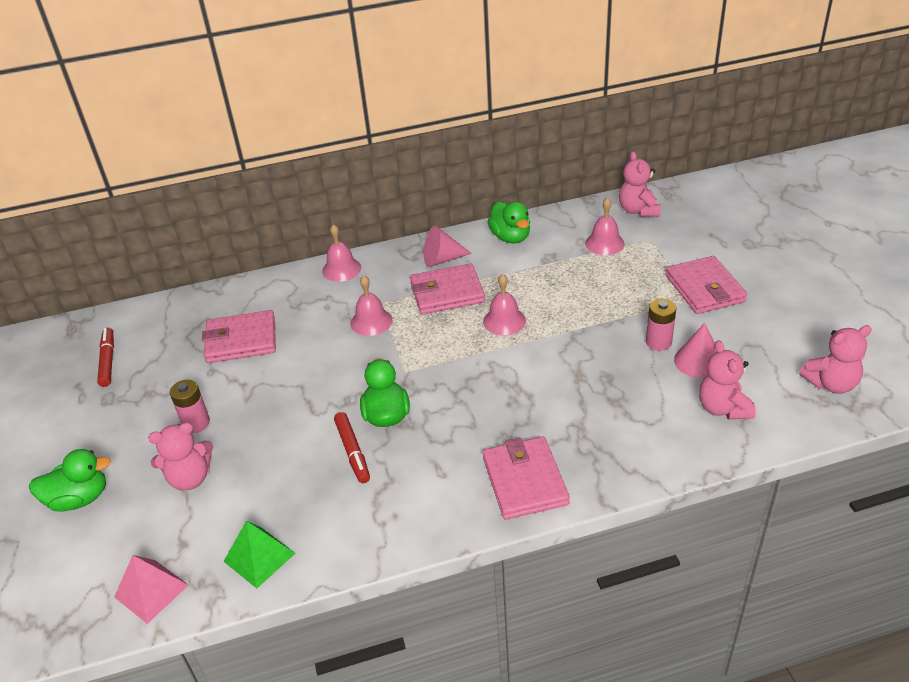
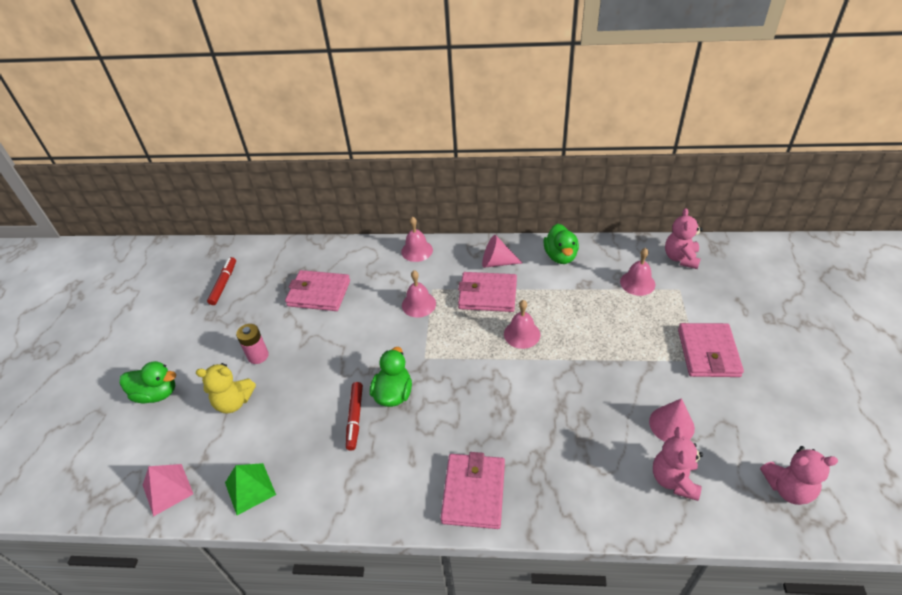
camera: 20 degrees right, 5 degrees up
pink teddy bear [148,423,213,490] -> yellow teddy bear [196,363,256,414]
pink battery [646,299,676,351] -> none

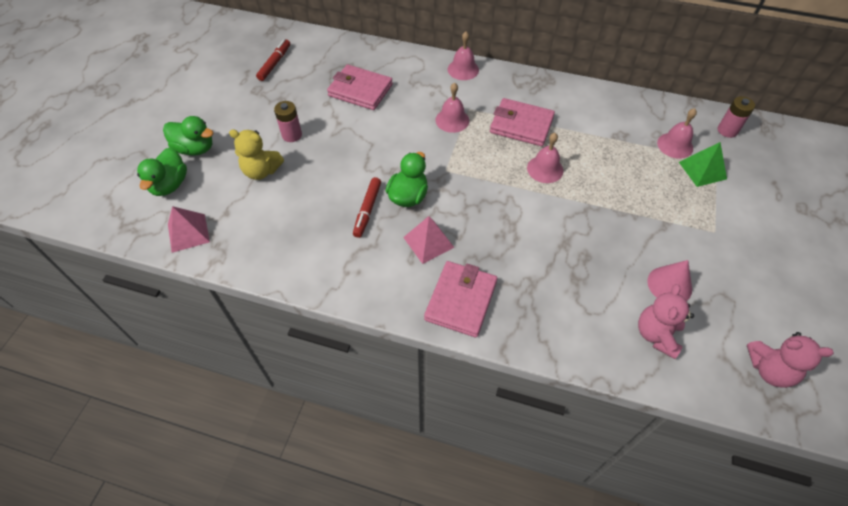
camera: 10 degrees right, 10 degrees up
green pyramid [225,463,276,515] -> green pyramid moved to [679,142,727,187]
pink cone [482,235,522,268] -> none
green duck [543,224,579,264] -> green duck moved to [137,148,187,196]
pink teddy bear [665,208,703,269] -> pink battery [718,96,755,138]
pink wallet [678,323,744,377] -> none
none -> pink pyramid [403,216,455,264]

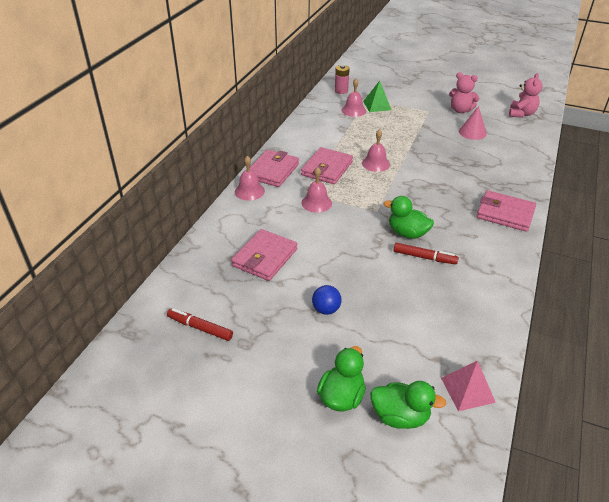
camera: 85 degrees left, 15 degrees down
yellow teddy bear [229,130,284,180] -> none
pink battery [274,101,302,142] -> blue ball [312,285,342,315]
pink pyramid [403,216,455,264] -> none
pink teddy bear [638,284,694,359] -> pink teddy bear moved to [449,72,480,113]
none -> pink wallet [250,150,299,187]

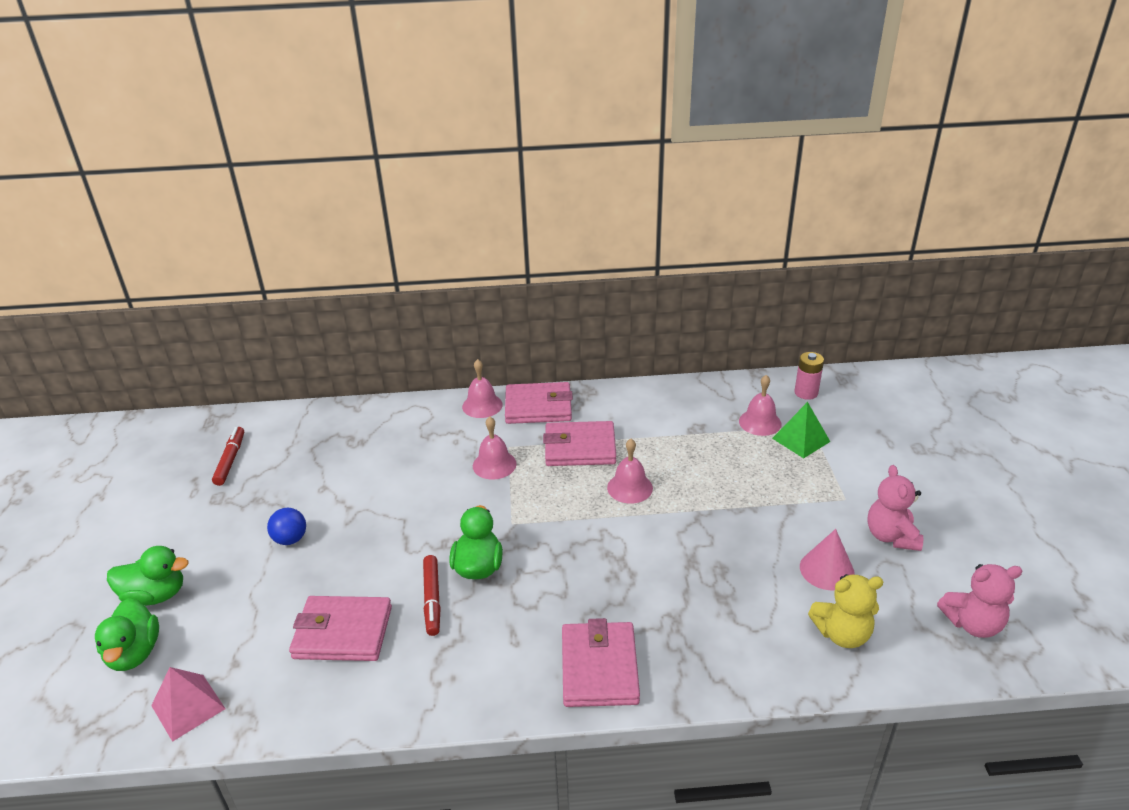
camera: 65 degrees right, 5 degrees down
pink wallet [231,229,297,281] -> pink wallet moved to [289,596,392,661]
none -> yellow teddy bear [808,574,883,648]

